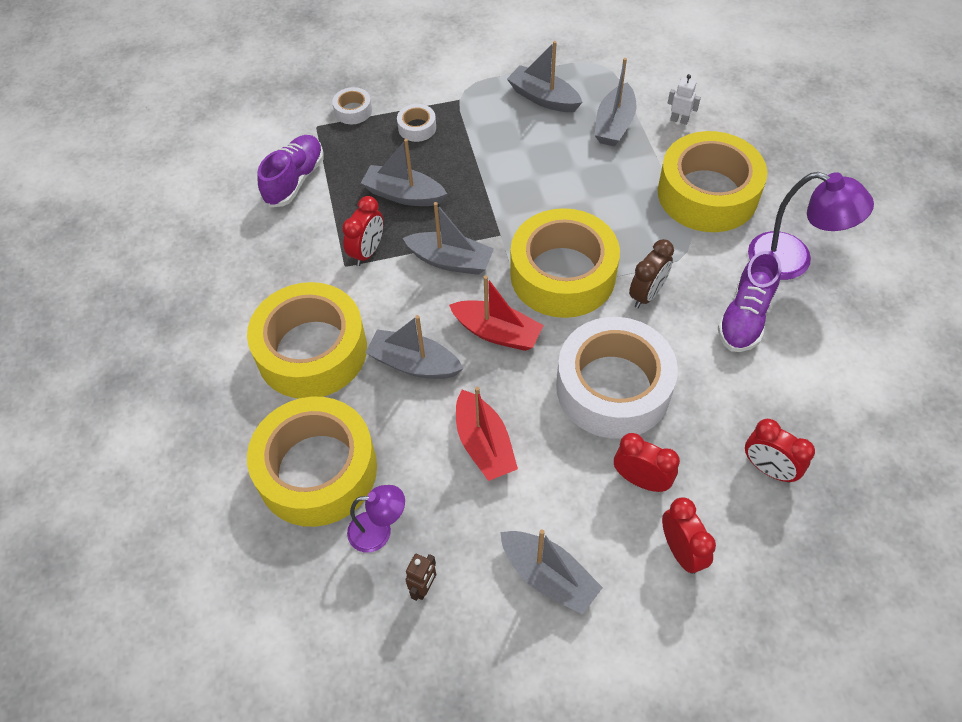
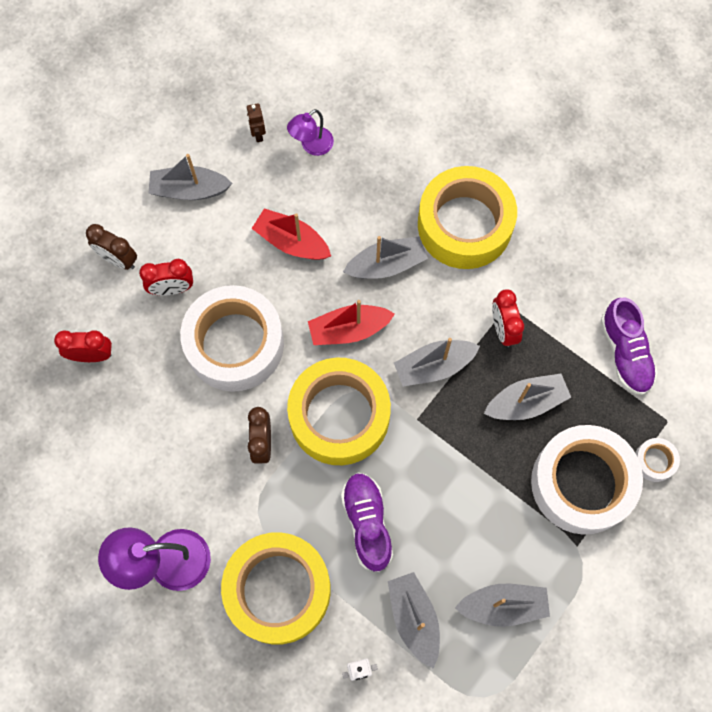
camera: 140 degrees right, 15 degrees up
yellow tape [247,397,377,527] -> none
white tape [397,104,436,142] -> white tape [531,425,643,535], size x2.44
red clock [662,497,716,574] -> brown clock [86,224,137,270]
purple shoe [718,251,781,352] -> purple shoe moved to [341,473,393,572]

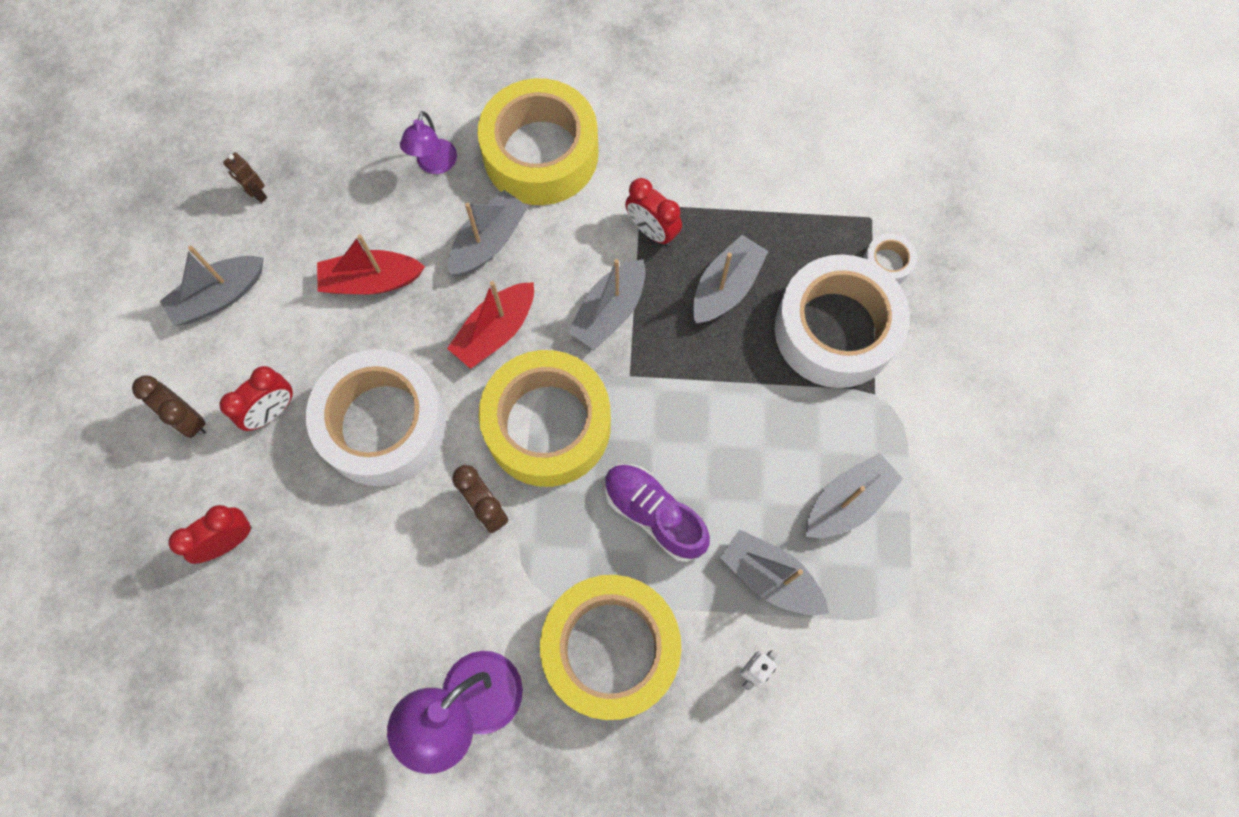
camera: 35 degrees left, 0 degrees up
brown clock [86,224,137,270] -> brown clock turned 45 degrees clockwise [132,376,206,438]
purple lamp [287,109,334,156] -> purple lamp moved to [400,111,457,174]
purple shoe [601,298,658,395] -> none

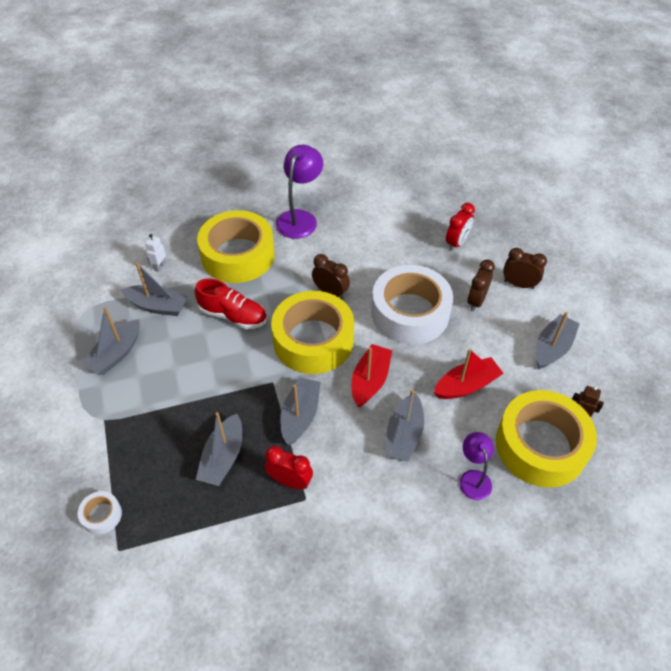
camera: 160 degrees right, 20 degrees down
red clock [219,366,293,431] -> brown clock [467,259,495,311]
yellow tape [477,78,598,205] -> yellow tape moved to [496,390,597,488]
purple shoe [605,464,710,562] -> red shoe [195,278,267,329]
white tape [775,254,910,388] -> none

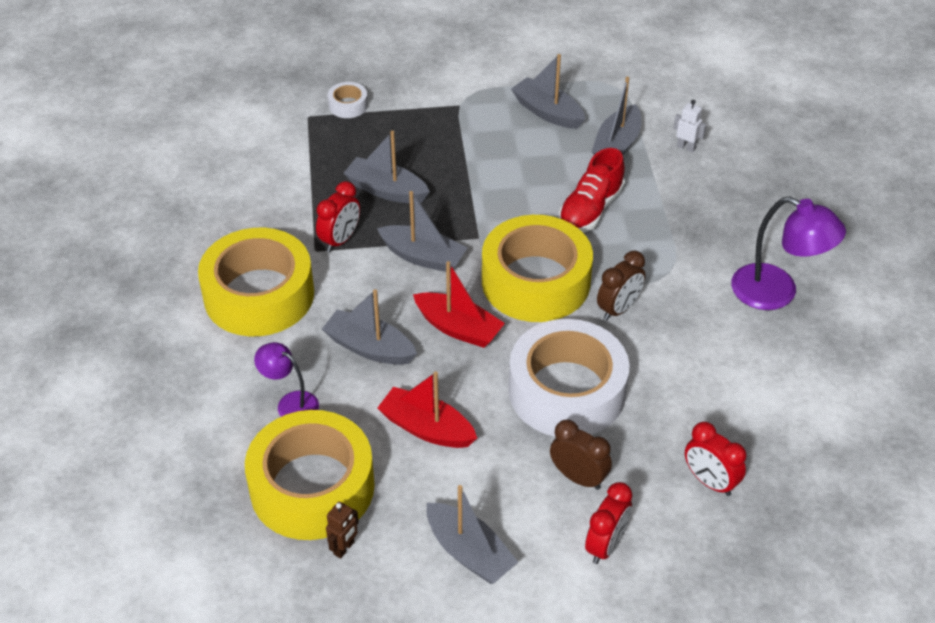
camera: 100 degrees right, 5 degrees down
yellow tape [197,210,275,283] -> yellow tape moved to [198,228,314,336]
red boat [434,349,504,399] -> red boat turned 135 degrees clockwise [377,372,477,448]
purple lamp [459,432,494,500] -> purple lamp turned 150 degrees counterclockwise [254,342,319,417]
brown clock [503,248,547,289] -> red clock [585,482,632,564]

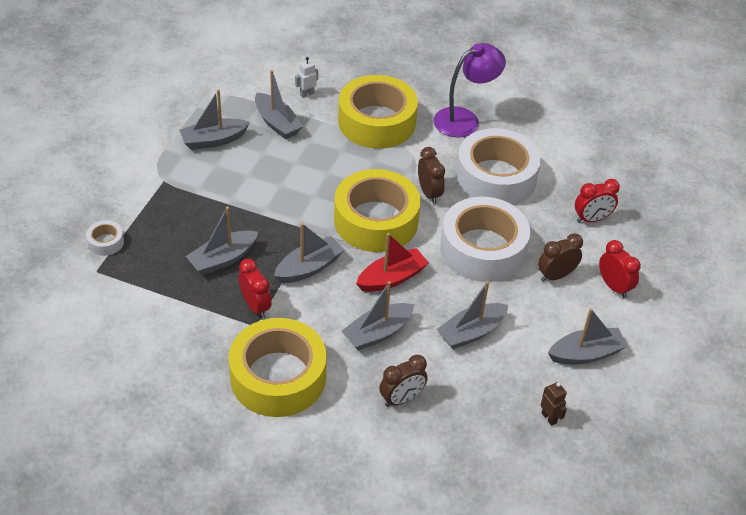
camera: 65 degrees left, 0 degrees up
yellow tape [245,410,375,540] -> yellow tape moved to [338,75,418,149]
purple lamp [254,342,319,417] -> brown clock [379,355,428,407]
red boat [377,372,477,448] -> grey boat [437,281,508,349]
red shoe [559,148,625,232] -> none
none -> white tape [456,128,541,205]

